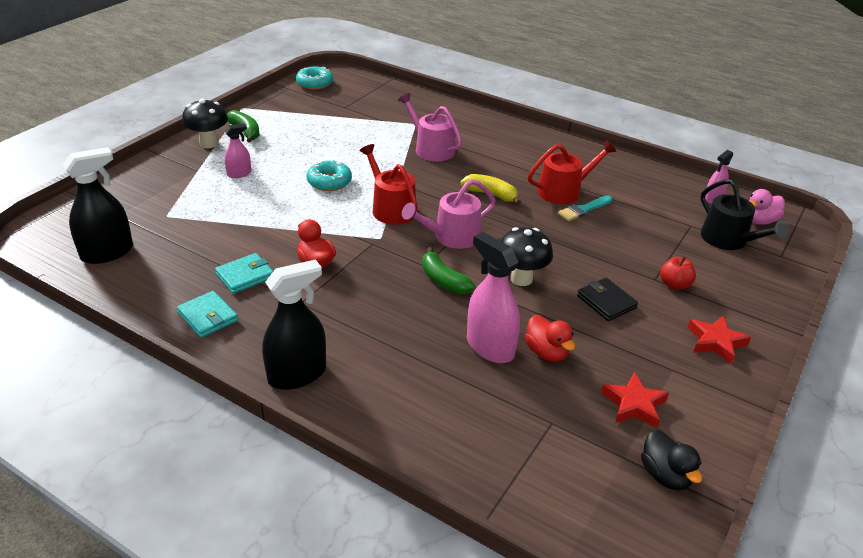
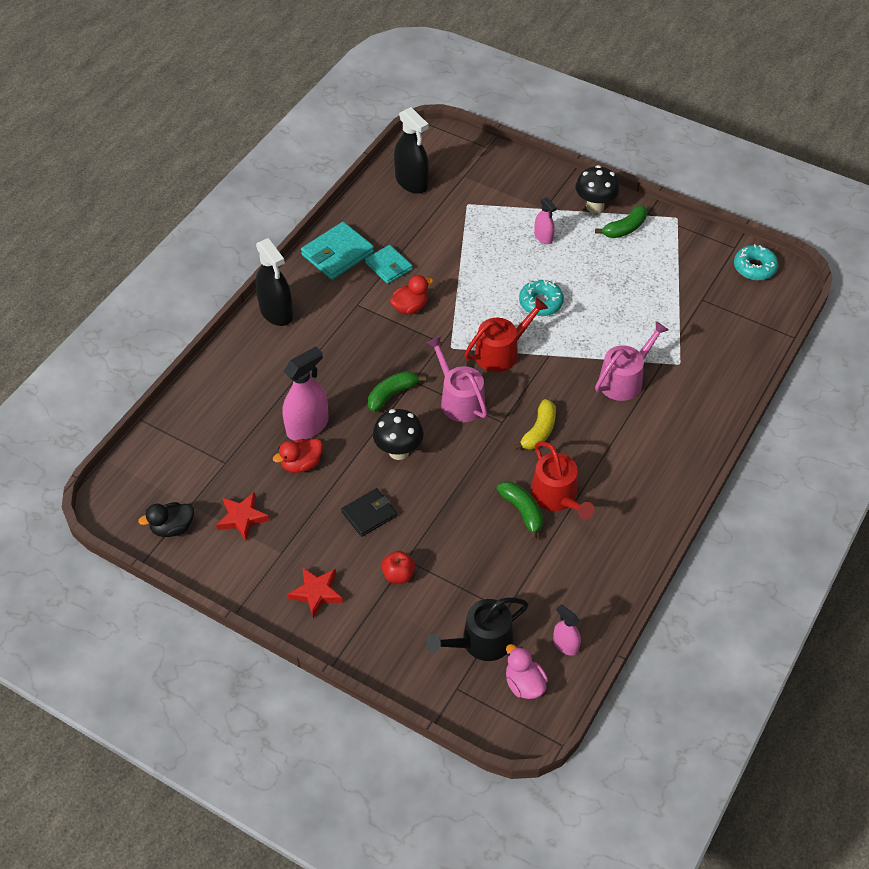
camera: 90 degrees right, 15 degrees up
turquoise wallet [177,291,238,338] -> turquoise wallet [301,222,374,280], size x1.51
turquoise brush [558,195,612,221] -> green banana [496,481,543,540]

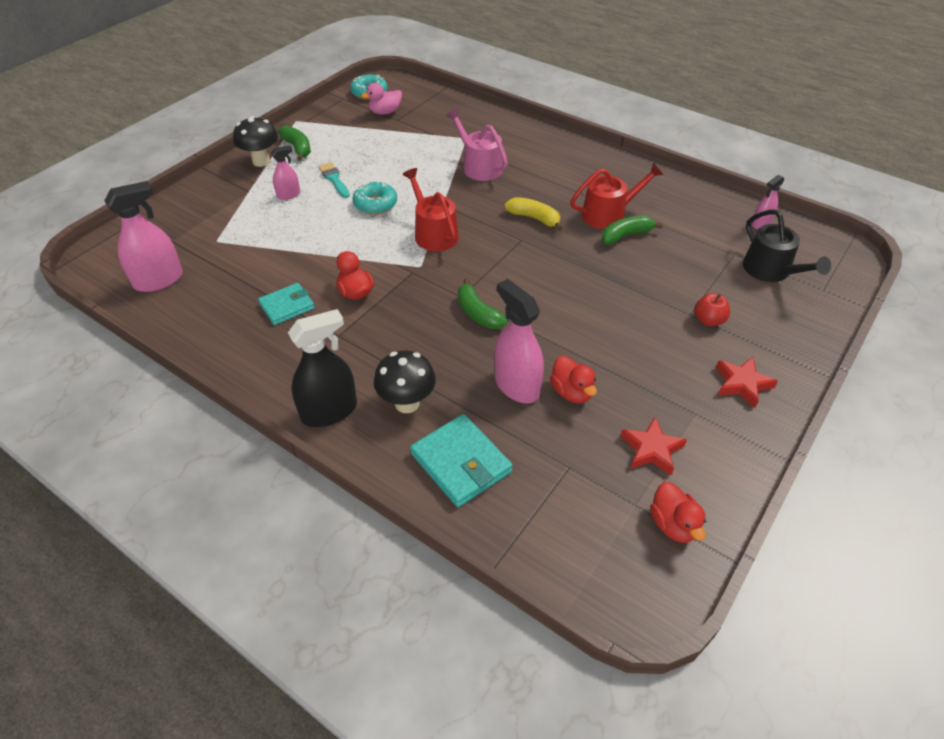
camera: 85 degrees left, 5 degrees down
black duck [138,502,194,537] -> red duck [650,482,706,543]
turquoise wallet [301,222,374,280] -> turquoise wallet moved to [410,414,513,507]
black wallet [341,488,397,537] -> none
black mushroom [373,409,424,460] -> black mushroom moved to [374,351,436,413]
black spray bottle [394,107,429,194] -> pink spray bottle [104,181,183,292]
pink watering can [426,336,487,422] -> none
pink duck [506,644,548,699] -> pink duck moved to [361,83,402,115]
none -> turquoise brush [318,162,350,198]

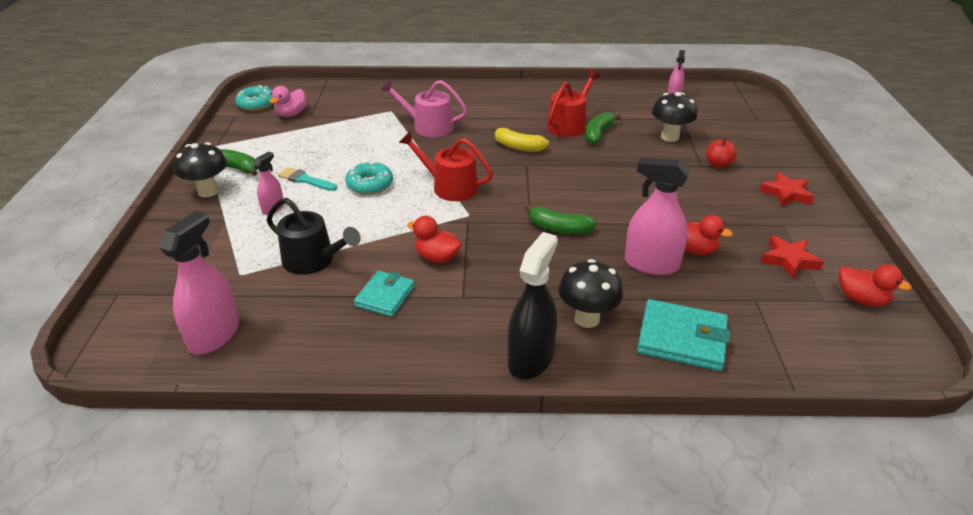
camera: 35 degrees left, 10 degrees down
yellow banana [504,197,562,231] -> yellow banana turned 150 degrees counterclockwise [492,126,549,152]
black watering can [743,209,831,282] -> black watering can moved to [267,198,361,275]
none -> black mushroom [652,92,698,142]

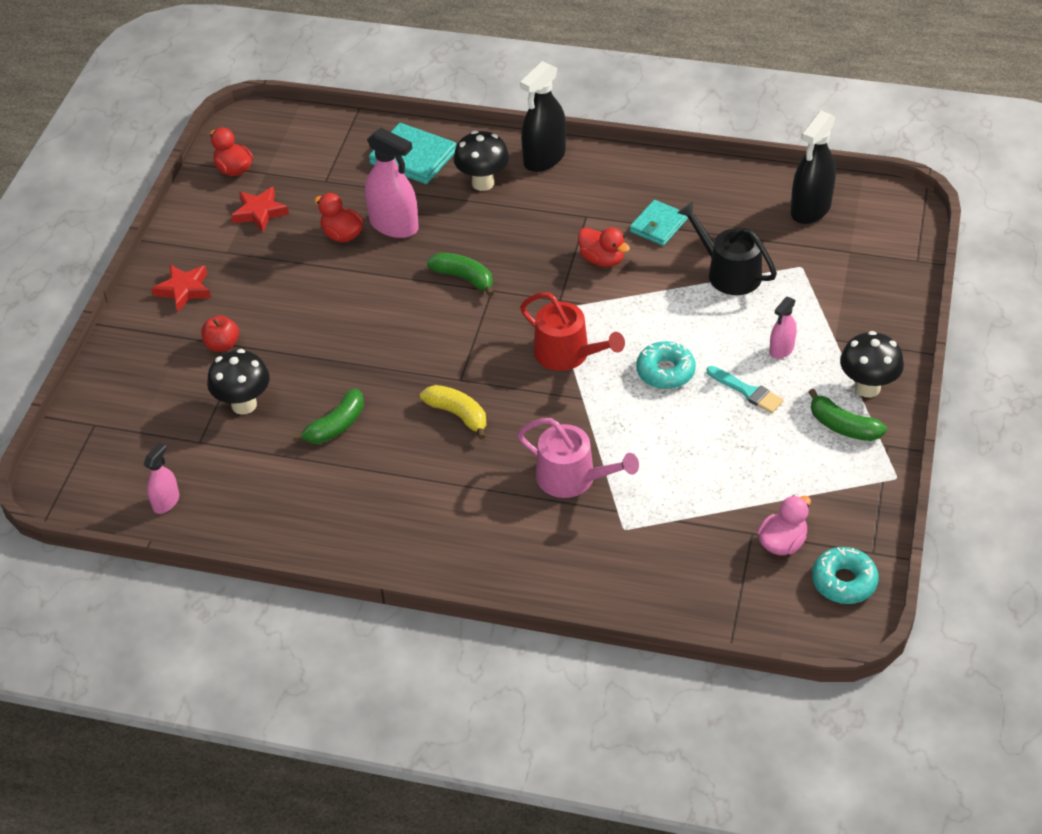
camera: 165 degrees left, 10 degrees up
pink spray bottle [159,211,240,355] -> black spray bottle [791,111,836,224]
red watering can [547,70,600,137] -> none

